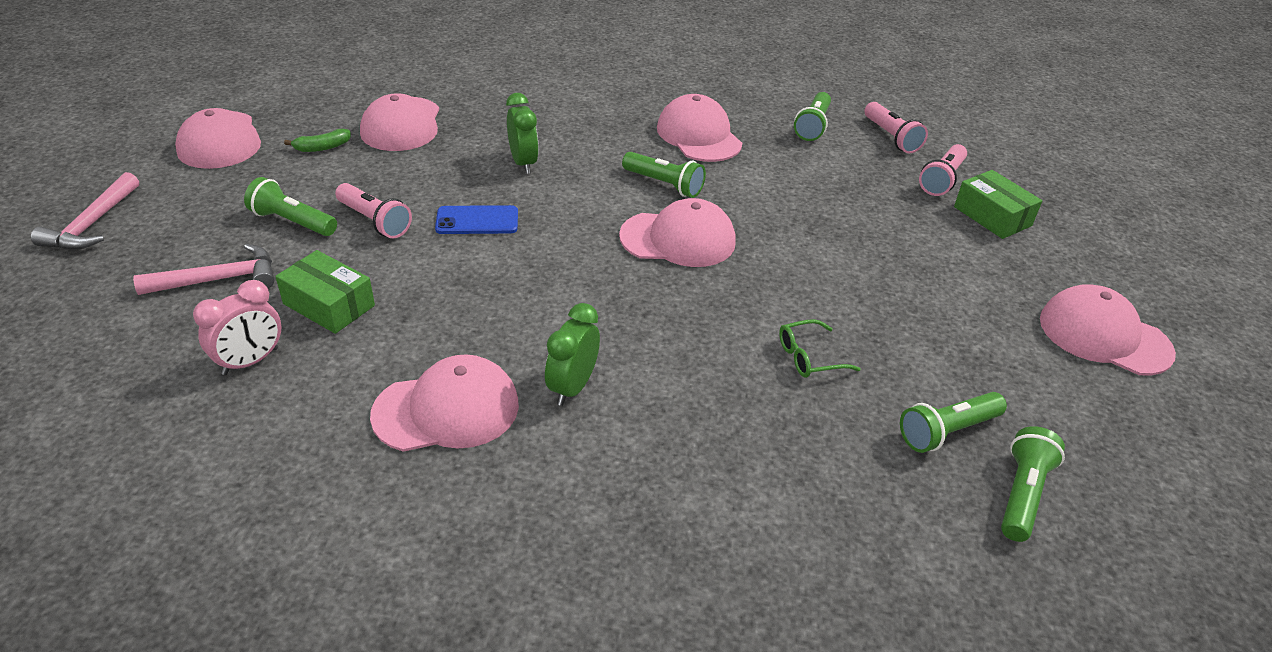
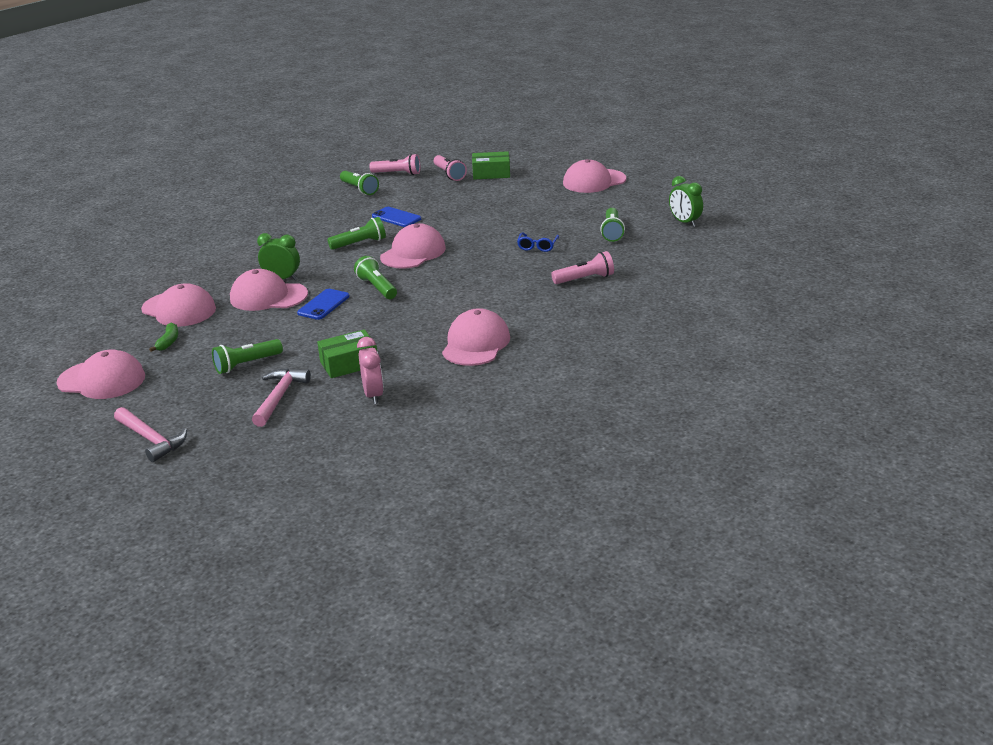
camera: 55 degrees left, 10 degrees down
pink flashlight [335,183,412,239] -> pink flashlight moved to [551,251,614,284]
green clock [545,303,600,406] -> green clock moved to [669,176,703,227]
pink cap [657,94,742,162] -> pink cap moved to [230,269,308,311]
green glasses [779,319,861,378] -> blue glasses [517,232,559,252]
green flashlight [1001,426,1065,542] -> green flashlight moved to [354,256,397,299]
none -> blue phone [372,207,421,227]

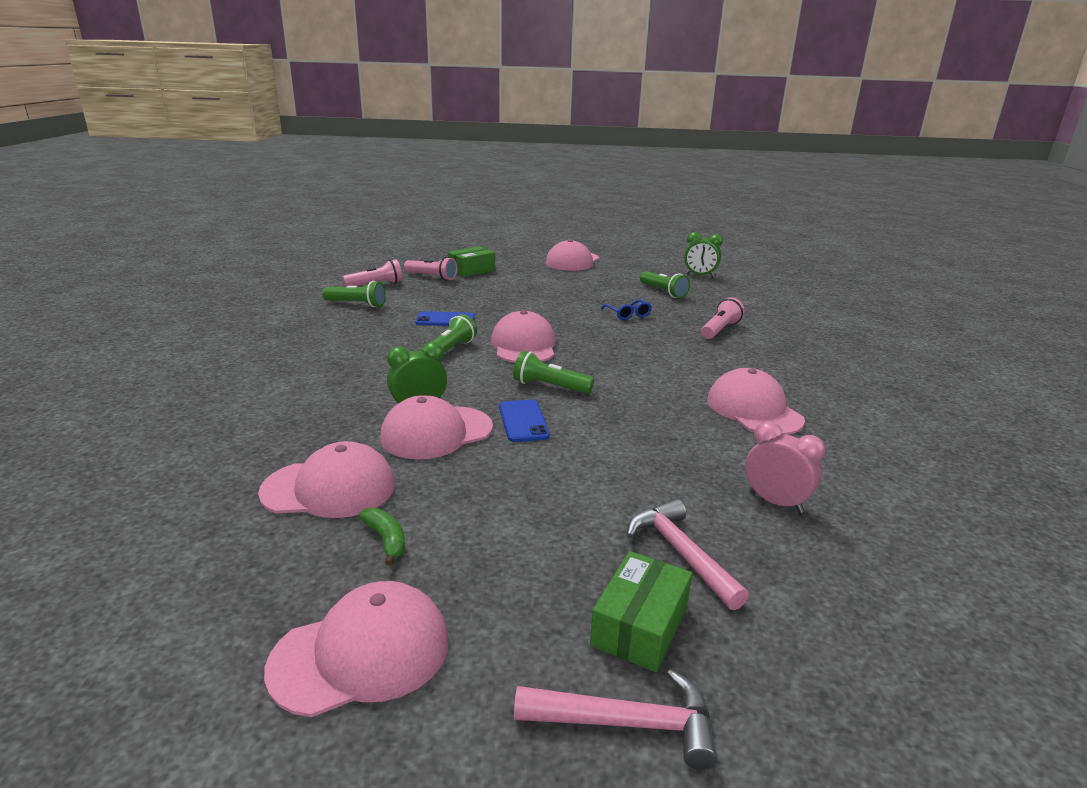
camera: 40 degrees left, 5 degrees down
green flashlight [212,339,283,374] -> none
green box [317,329,377,378] -> green box moved to [590,551,692,672]

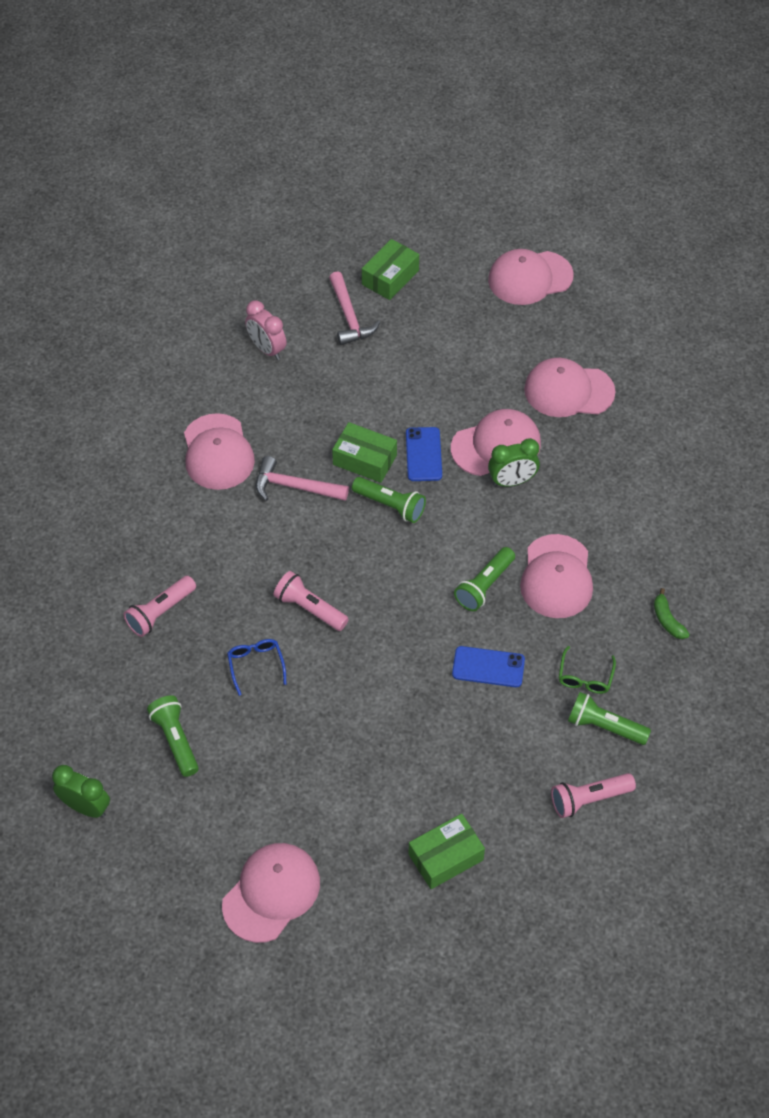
camera: 170 degrees left, 30 degrees up
green banana [359,508,405,566] -> green banana moved to [654,588,690,639]
pink flashlight [404,257,457,281] -> pink flashlight moved to [274,571,349,631]
pink cap [491,310,556,363] -> pink cap moved to [520,534,593,618]
pink hammer [514,669,717,770] -> pink hammer moved to [256,456,349,501]
none -> green box [332,422,397,483]
none -> green glasses [559,646,616,694]

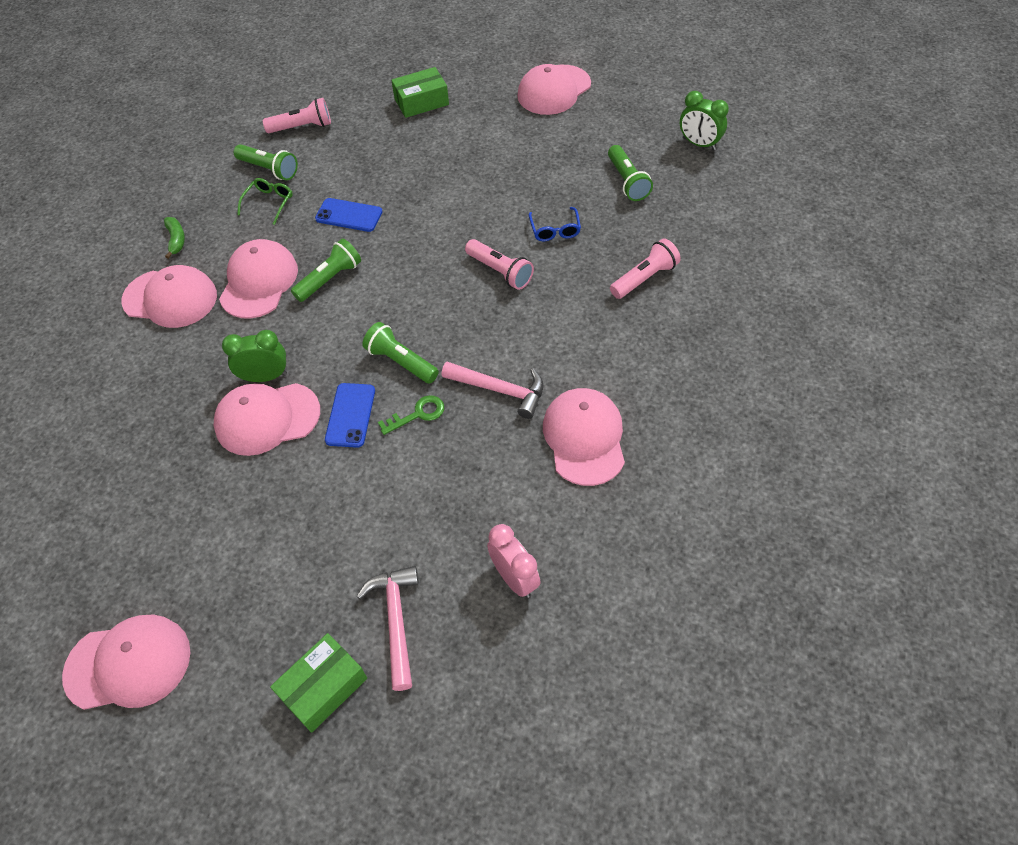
camera: 170 degrees left, 0 degrees up
green box [332,422,397,483] -> green key [378,395,444,435]
pink cap [524,358,616,417] -> pink cap moved to [121,265,217,328]

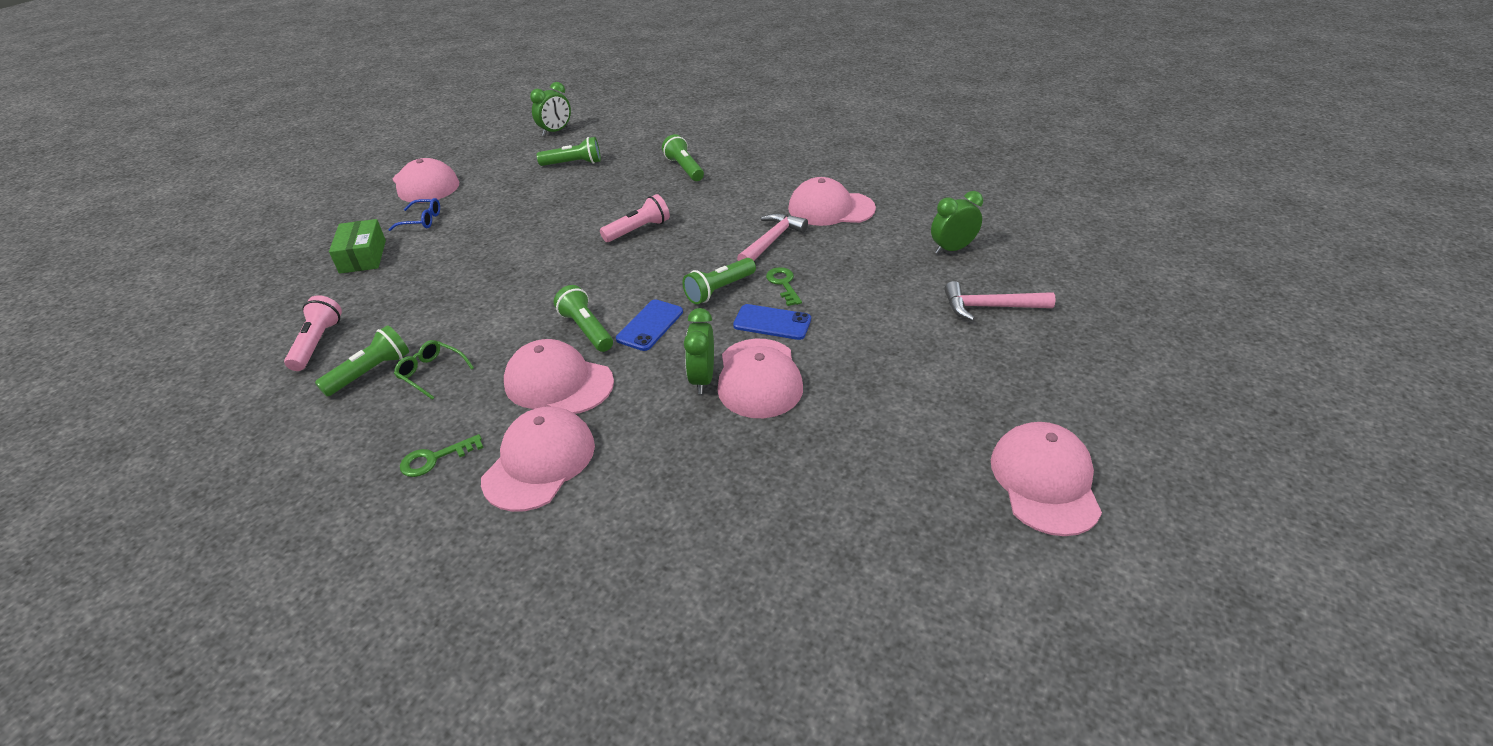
camera: 80 degrees left, 15 degrees down
green banana [164,217,185,259] -> green key [400,434,484,477]
green box [270,633,367,733] -> none
blue phone [315,198,383,232] -> blue phone moved to [616,299,683,351]
pink clock [487,524,541,598] -> green clock [931,191,983,254]
blue glasses [529,207,581,241] -> blue glasses moved to [388,198,440,231]
pink flashlight [610,238,681,299] -> green flashlight [662,134,704,181]

